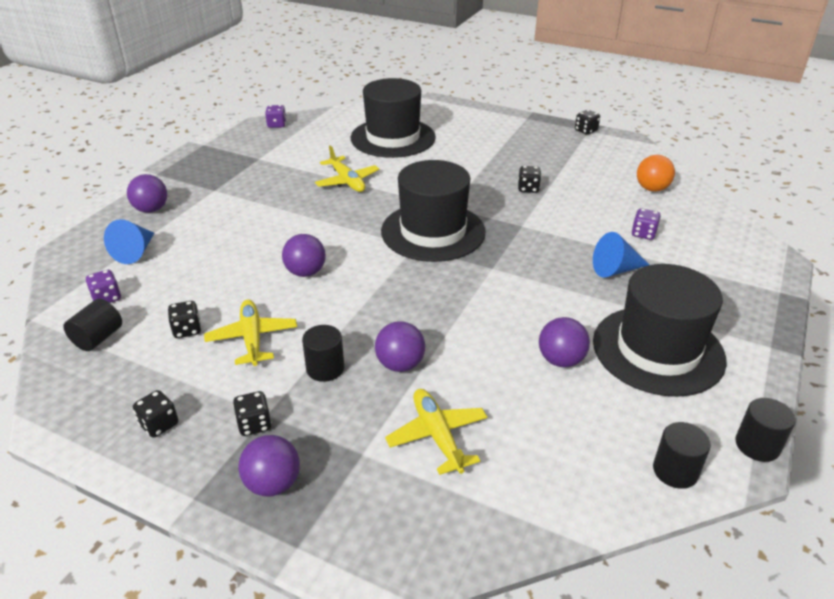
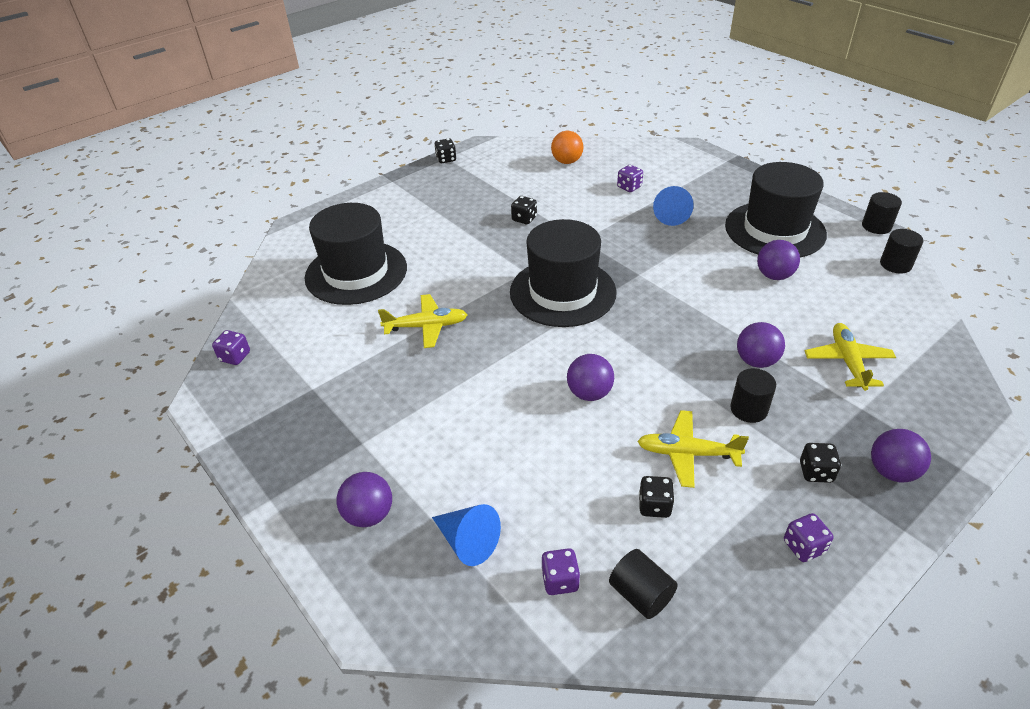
camera: 65 degrees left, 5 degrees up
black dice [133,390,178,438] -> purple dice [784,513,833,562]
yellow plane [385,389,488,475] -> yellow plane turned 90 degrees clockwise [805,323,896,391]

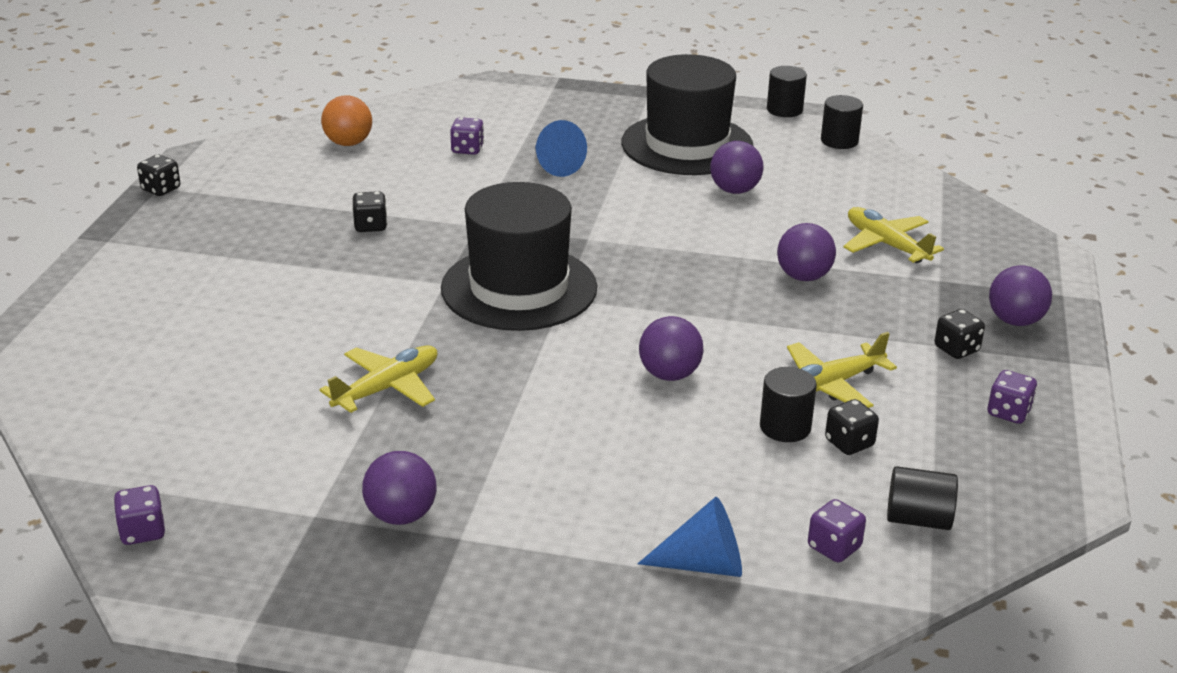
camera: 40 degrees left, 10 degrees down
black hat [305,203,407,305] -> none
purple ball [336,472,392,527] -> purple ball moved to [362,451,437,525]
black cylinder [730,368,776,423] -> black cylinder moved to [760,367,817,442]

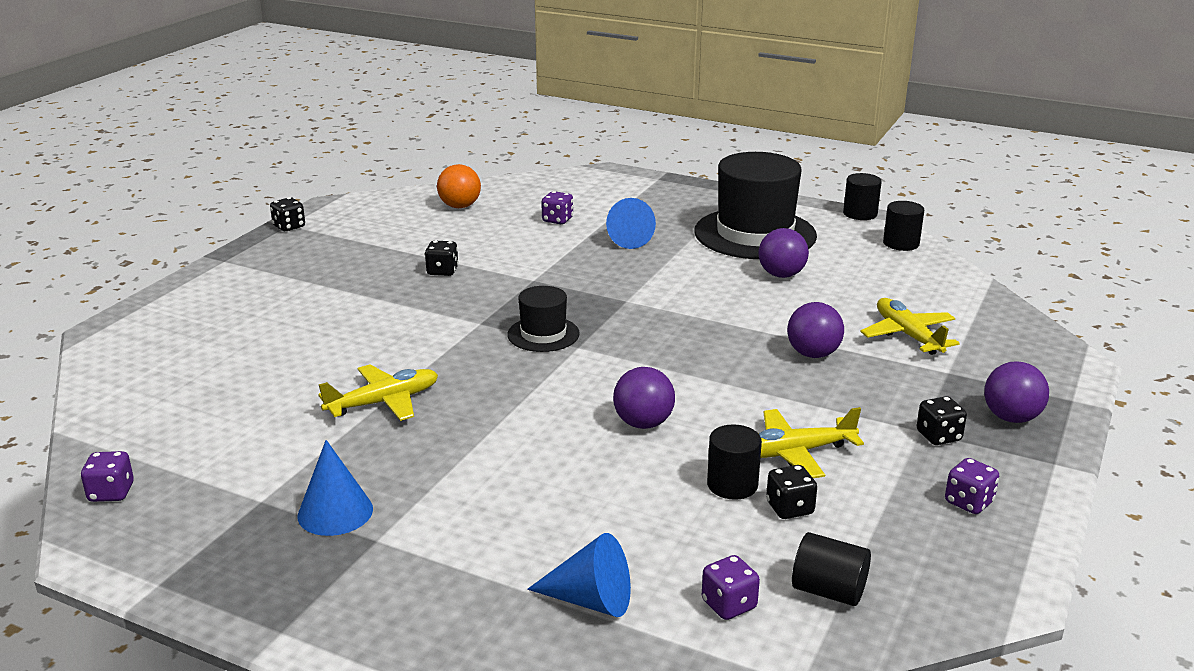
camera: 15 degrees right, 5 degrees down
purple ball [362,451,437,525] -> blue cone [297,440,373,536]
black hat [441,182,597,331] -> black hat [507,286,580,352], size x0.50

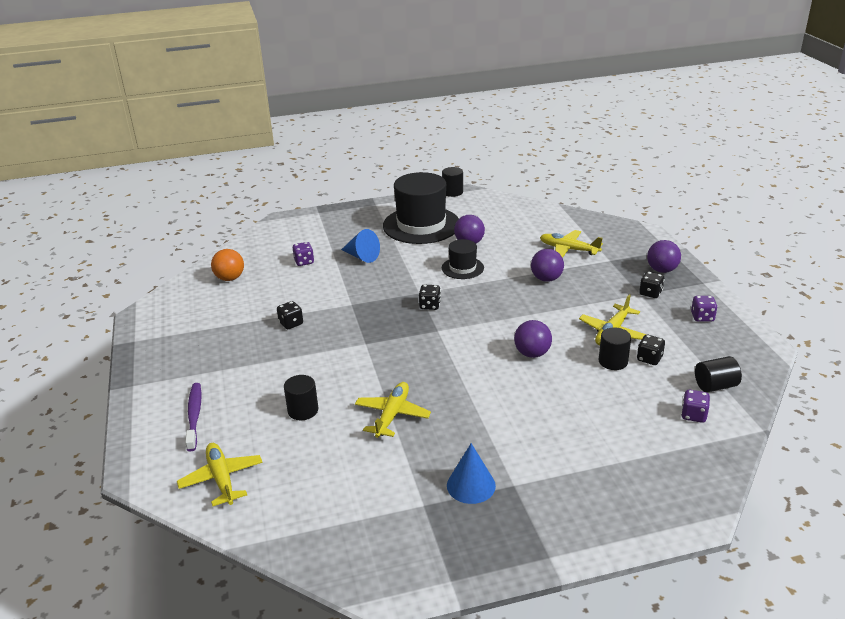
camera: 40 degrees left, 5 degrees up
purple dice [81,451,134,502] -> none
black dice [270,197,305,231] -> black dice moved to [419,285,441,310]
black hat [507,286,580,352] -> black hat moved to [442,239,484,279]
blue cone [527,533,631,617] -> none
black cylinder [883,201,924,251] -> black cylinder moved to [284,375,318,420]
none -> yellow plane [177,443,263,506]
none -> purple toothbrush [185,383,201,452]

